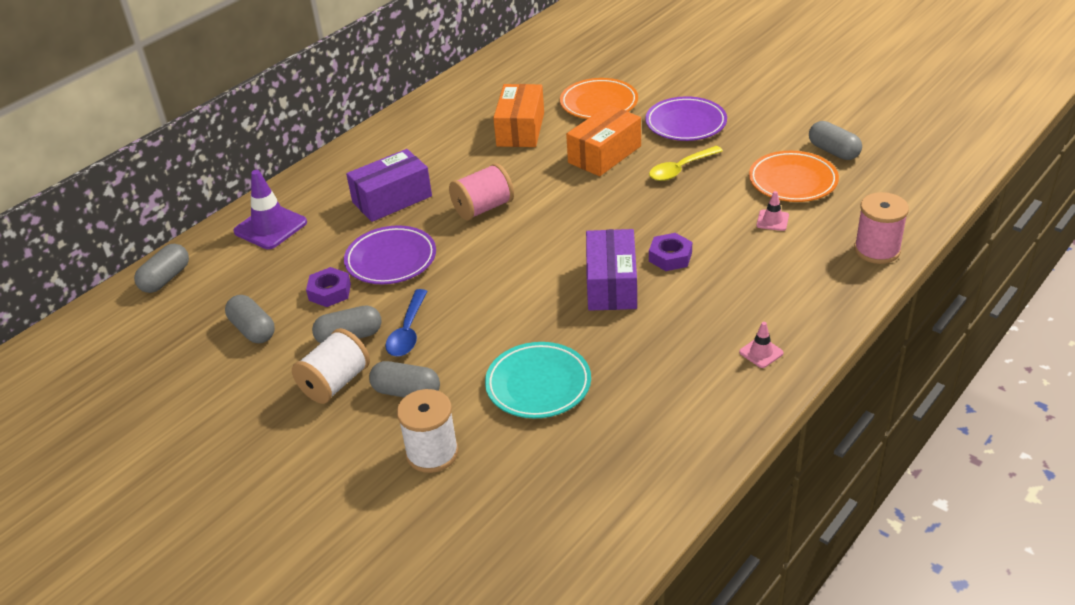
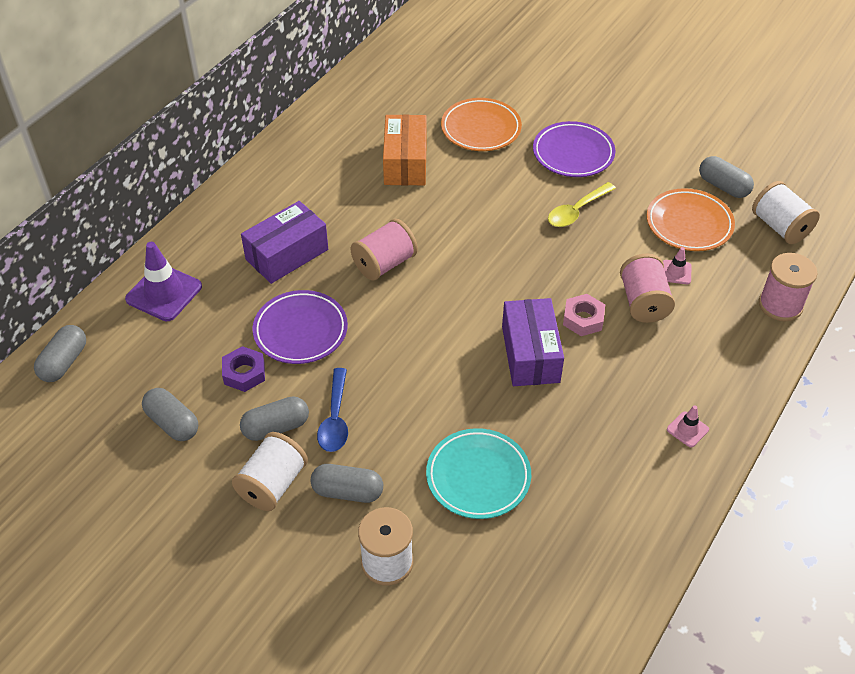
camera: 10 degrees left, 10 degrees up
orange box [566,105,641,176] -> none
purple nut [649,233,692,271] -> pink nut [563,294,605,336]
none -> pink spool [620,253,675,323]
none -> white spool [752,181,820,244]

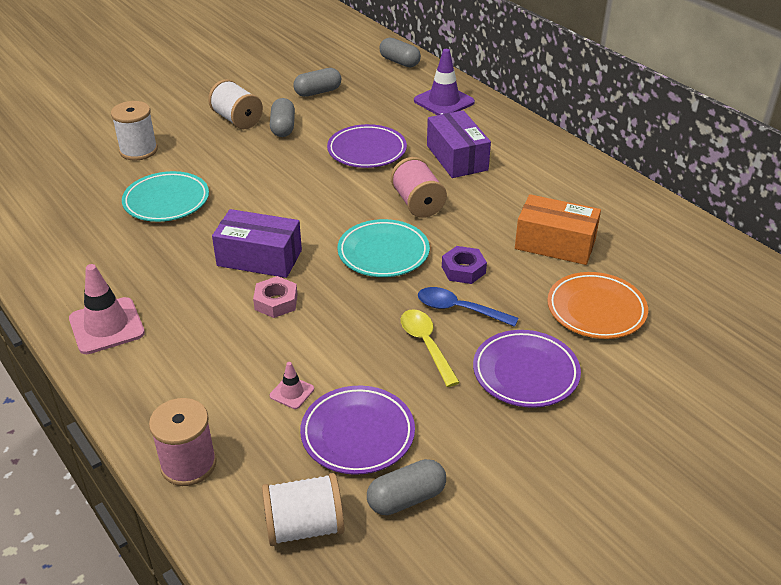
camera: 110 degrees right, 10 degrees down
purple nut [222,346,265,392] -> purple nut moved to [442,246,487,284]
grey capsule [310,464,383,503] -> none
blue spoon [317,368,348,452] -> blue spoon moved to [418,287,519,327]
pink spool [620,253,675,323] -> none
orange plate [647,188,735,251] -> purple plate [300,386,415,475]
pink traffic cone [667,405,709,447] -> pink traffic cone [69,264,145,354], size x2.00
none -> turquoise plate [337,219,430,277]

